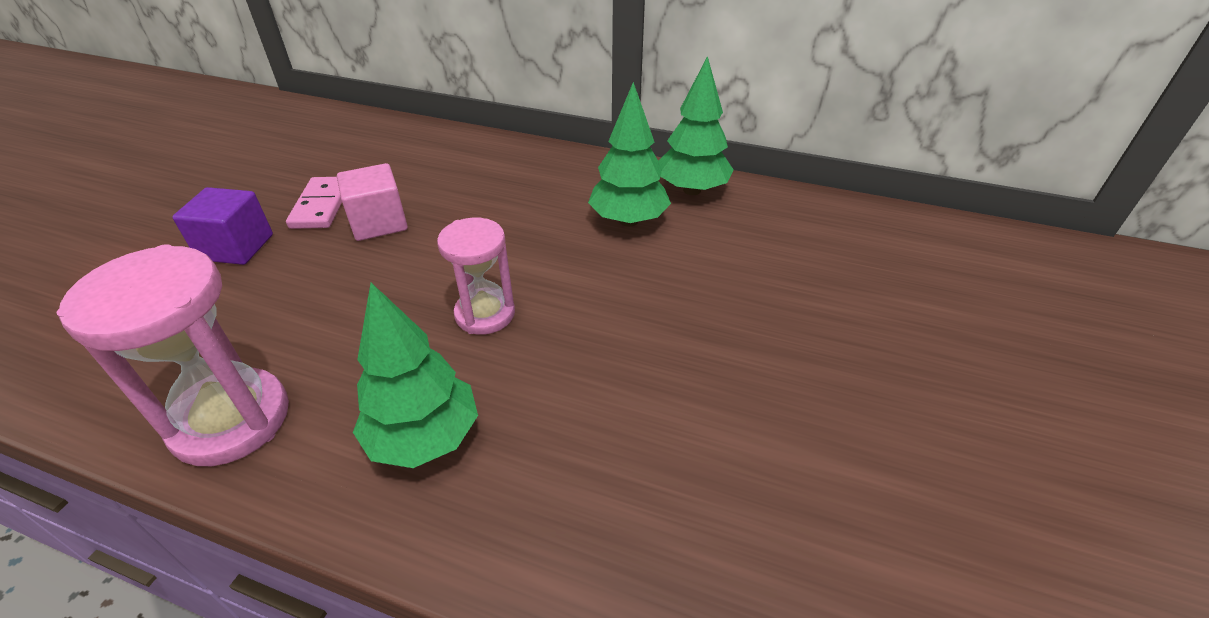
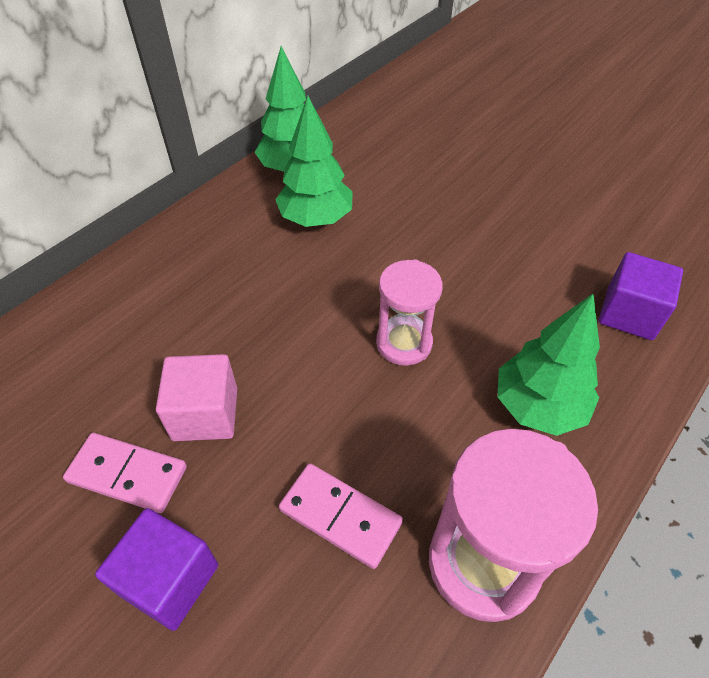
camera: 70 degrees left, 10 degrees up
none -> pink domino [279,463,403,569]
none -> purple cube [599,252,683,340]

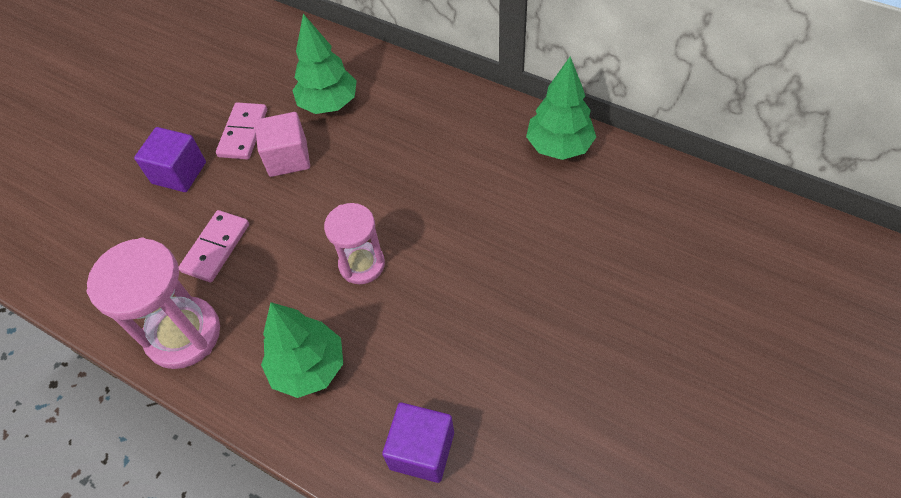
camera: 85 degrees right, 5 degrees up
green tree [275,96,353,227] -> green tree moved to [292,14,357,114]

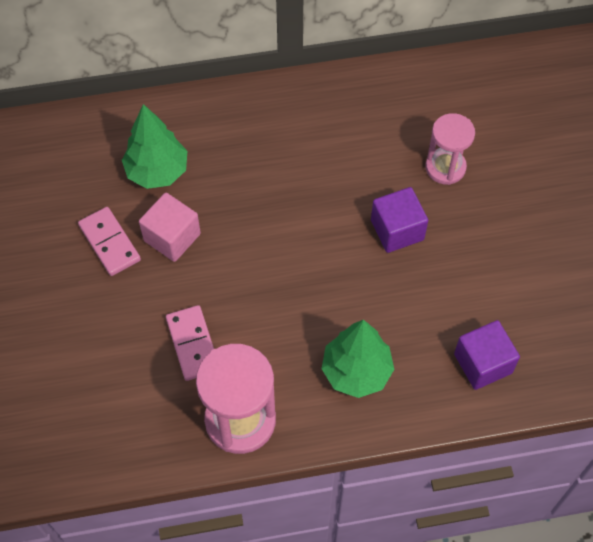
camera: 45 degrees left, 5 degrees up
purple cube [134,127,206,192] -> purple cube moved to [371,187,428,253]
pink hourglass [324,203,385,284] -> pink hourglass moved to [425,113,475,185]
green tree [526,57,596,160] -> none

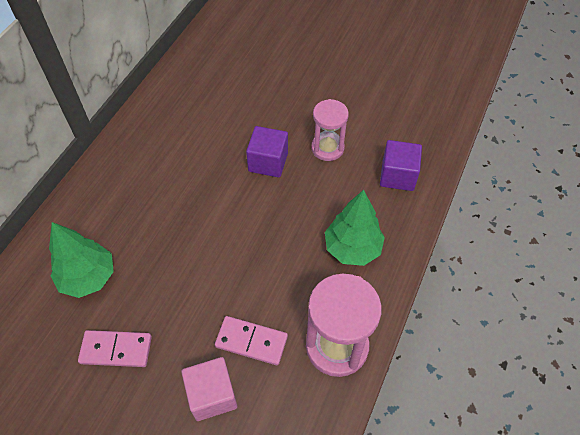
camera: 55 degrees left, 5 degrees down
pink cube [139,193,201,262] -> pink cube moved to [181,357,237,421]
pink hourglass [425,113,475,185] -> pink hourglass moved to [311,99,349,161]

